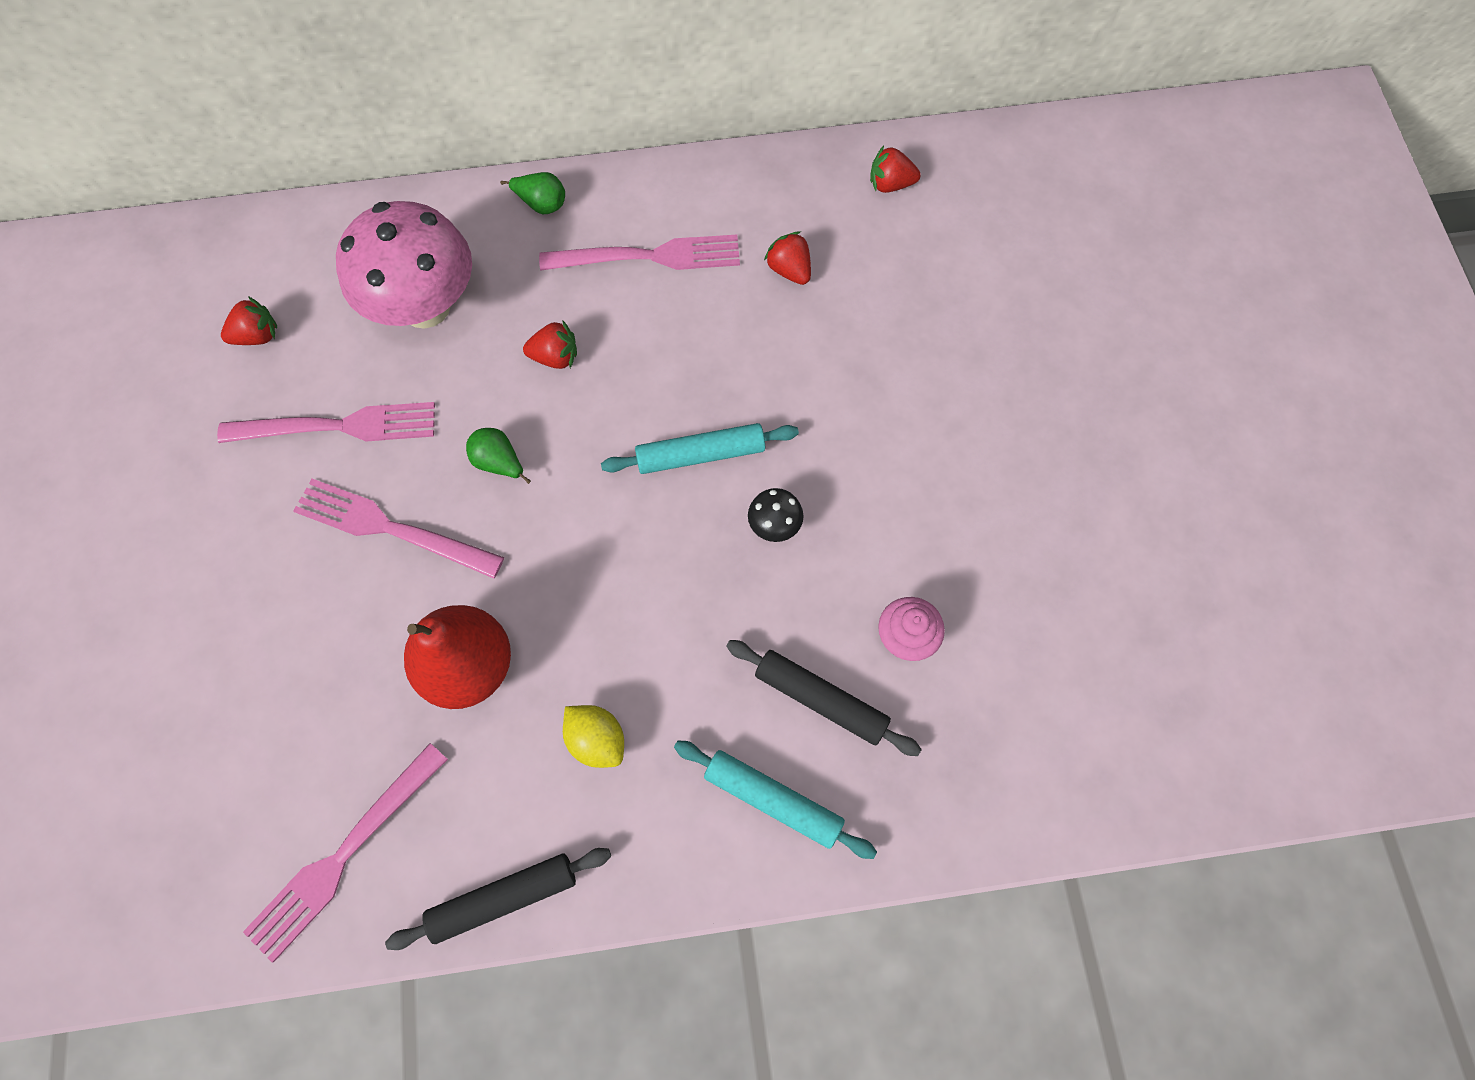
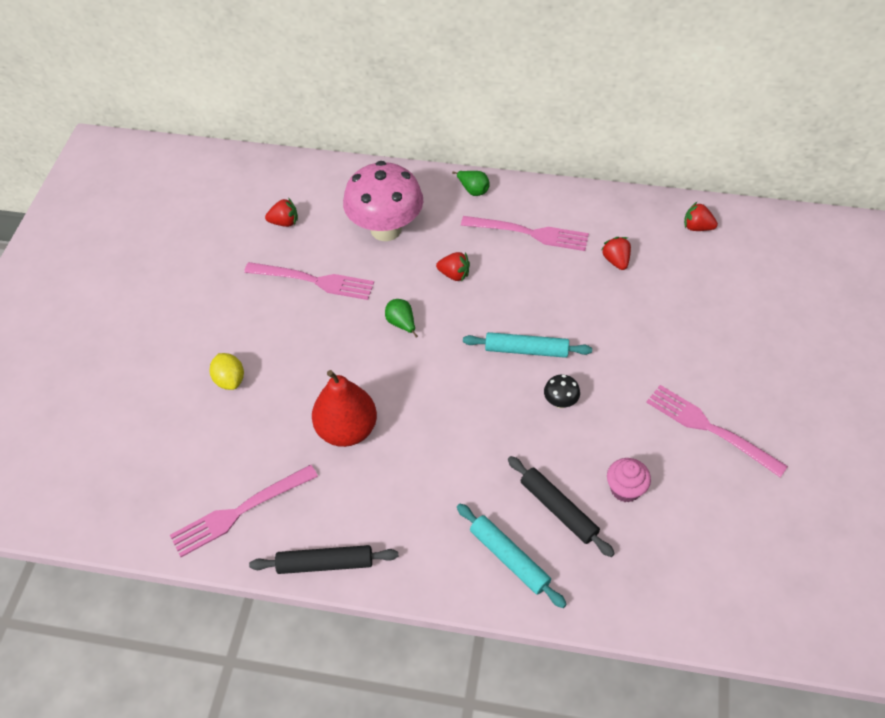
camera: 20 degrees right, 15 degrees down
pink fork [293,479,504,579] -> pink fork moved to [646,385,788,477]
yellow lemon [563,705,624,768] -> yellow lemon moved to [210,353,244,390]

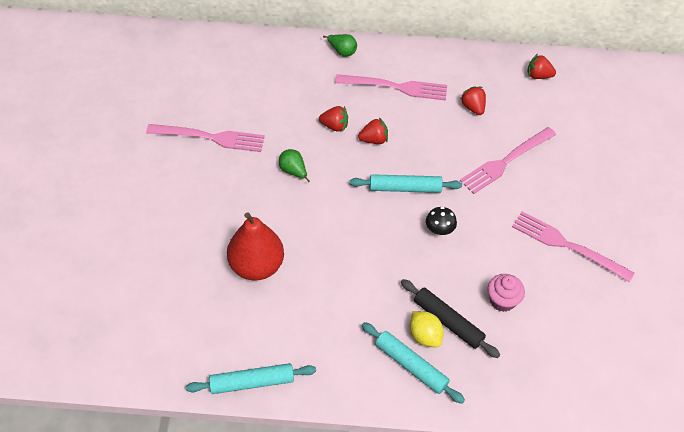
camera: 10 degrees left, 0 degrees up
pink fork [170,465,318,557] -> pink fork moved to [460,127,556,194]
yellow lemon [210,353,244,390] -> yellow lemon moved to [410,311,444,347]
black rolling pin [249,545,398,574] -> turquoise rolling pin [186,363,316,394]
red strawberry [265,198,298,227] -> red strawberry moved to [358,117,388,144]
pink mushroom [343,161,423,241] -> none

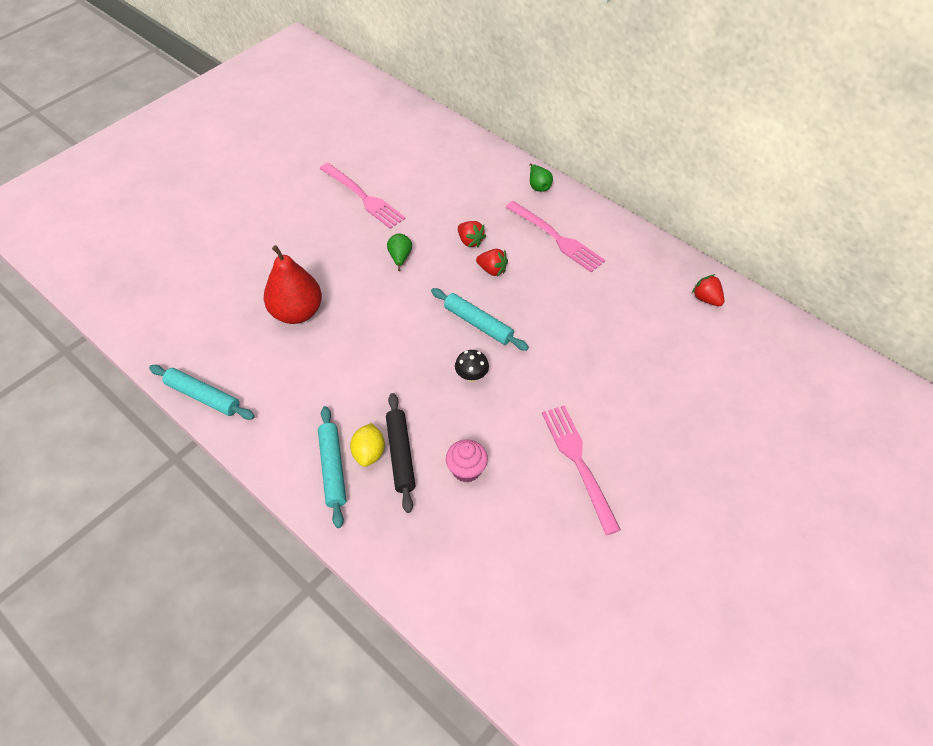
camera: 40 degrees right, 0 degrees up
red strawberry [460,86,486,115] -> none
pink fork [460,127,556,194] -> none

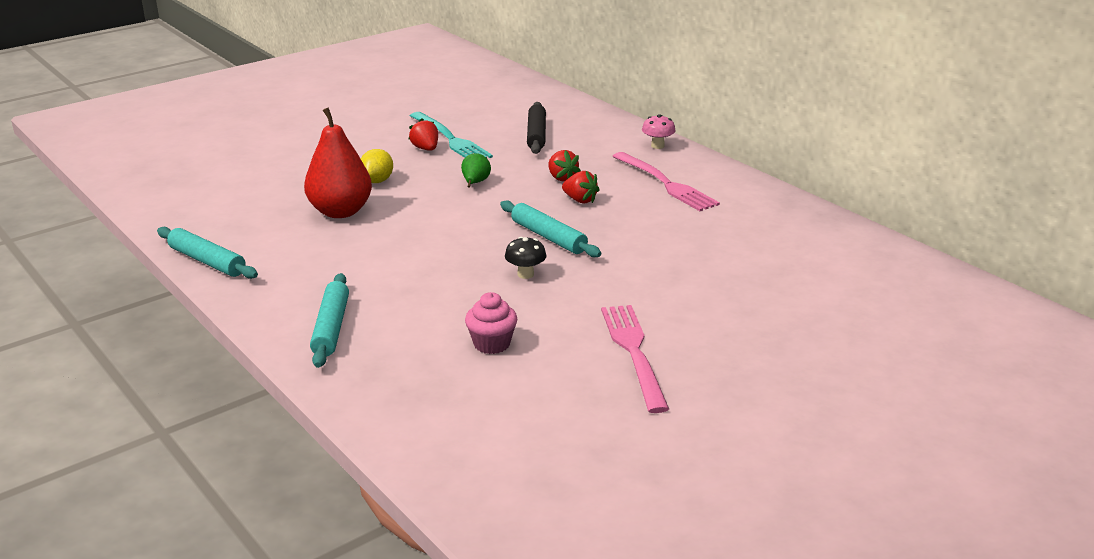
camera: 10 degrees right, 25 degrees down
pink fork [320,163,406,229] -> turquoise fork [410,112,493,158]
yellow lemon [350,423,385,467] -> yellow lemon moved to [361,149,393,183]
black rolling pin [386,393,415,513] -> black rolling pin moved to [527,102,546,154]
green pear [530,163,553,192] -> pink mushroom [642,114,676,149]
red strawberry [692,274,724,306] -> red strawberry moved to [408,118,438,151]

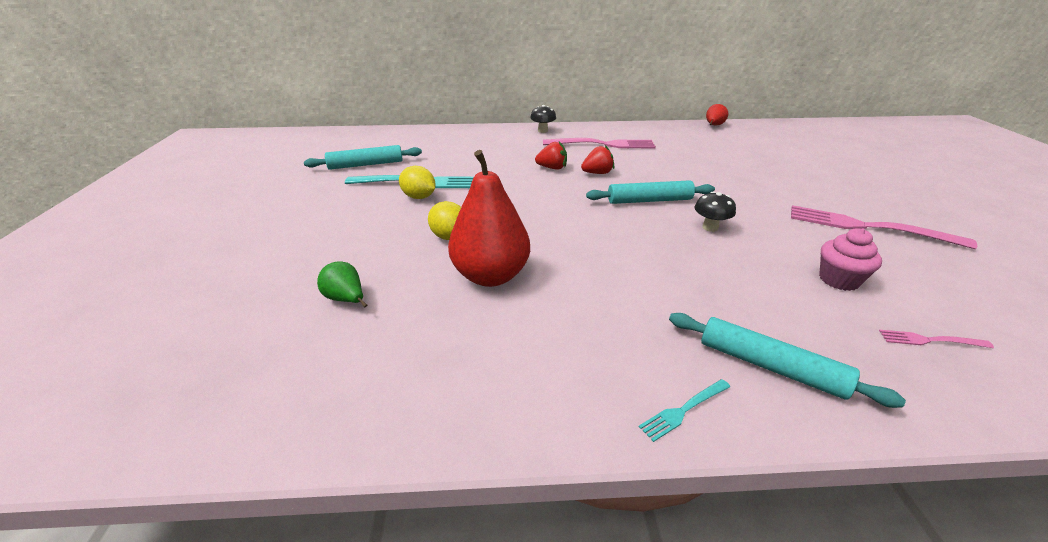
camera: 55 degrees left, 5 degrees up
turquoise rolling pin [157,227,258,279] -> turquoise rolling pin moved to [304,145,422,170]
red strawberry [408,118,438,151] -> yellow lemon [399,166,436,199]
green pear [461,153,491,188] -> green pear moved to [317,261,368,308]
black rolling pin [527,102,546,154] -> none
pink mushroom [642,114,676,149] -> black mushroom [530,105,556,133]
none -> turquoise fork [639,379,730,442]
none -> red pear [706,104,728,125]
none -> pink fork [879,330,994,348]

